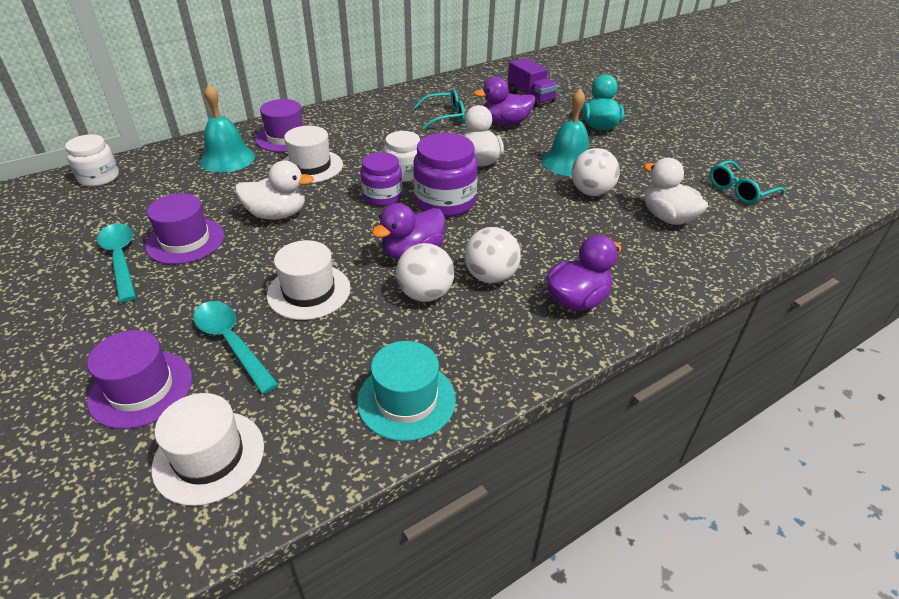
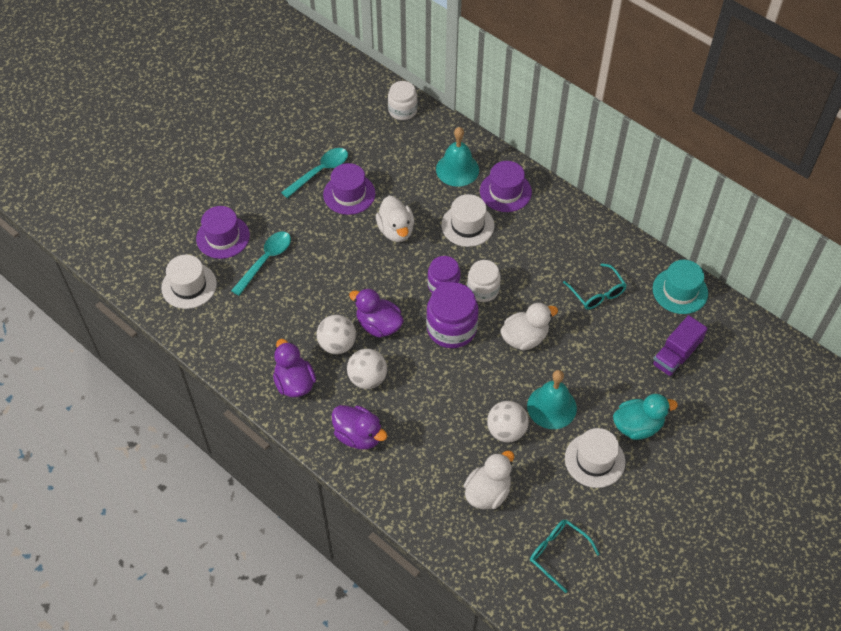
camera: 75 degrees right, 15 degrees up
white hat [267,240,351,320] -> white hat moved to [565,428,625,488]
turquoise hat [357,341,456,441] -> turquoise hat moved to [653,260,708,314]
purple duck [474,77,535,126] -> purple duck moved to [273,339,316,397]

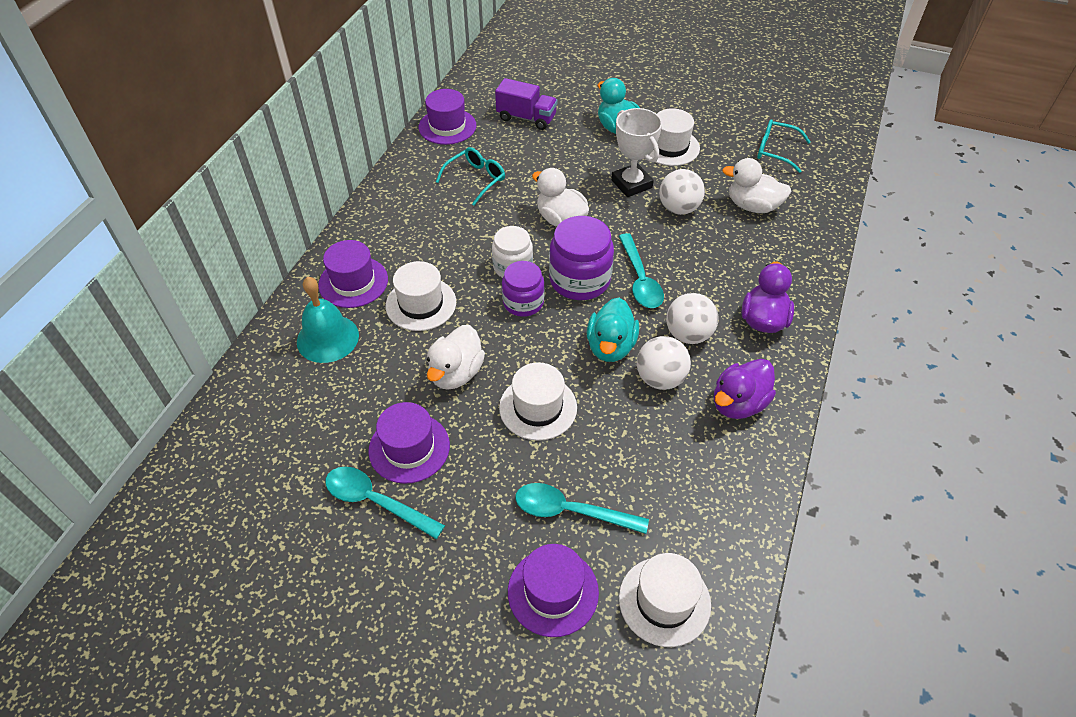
camera: 110 degrees left, 5 degrees down
purple duck [349,288,404,338] -> turquoise duck [587,298,639,362]
white duck [376,196,414,242] -> white duck turned 150 degrees clockwise [427,325,485,390]
white jar [388,81,418,120] -> none
turquoise bell [527,370,577,429] -> white trophy [611,108,662,197]
turquoise glasses [530,520,599,593] -> turquoise glasses turned 90 degrees clockwise [757,119,810,173]
turquoise hat [653,260,708,314] -> purple hat [419,89,476,145]
none -> white hat [499,362,577,441]
none -> turquoise spoon [619,233,664,308]

